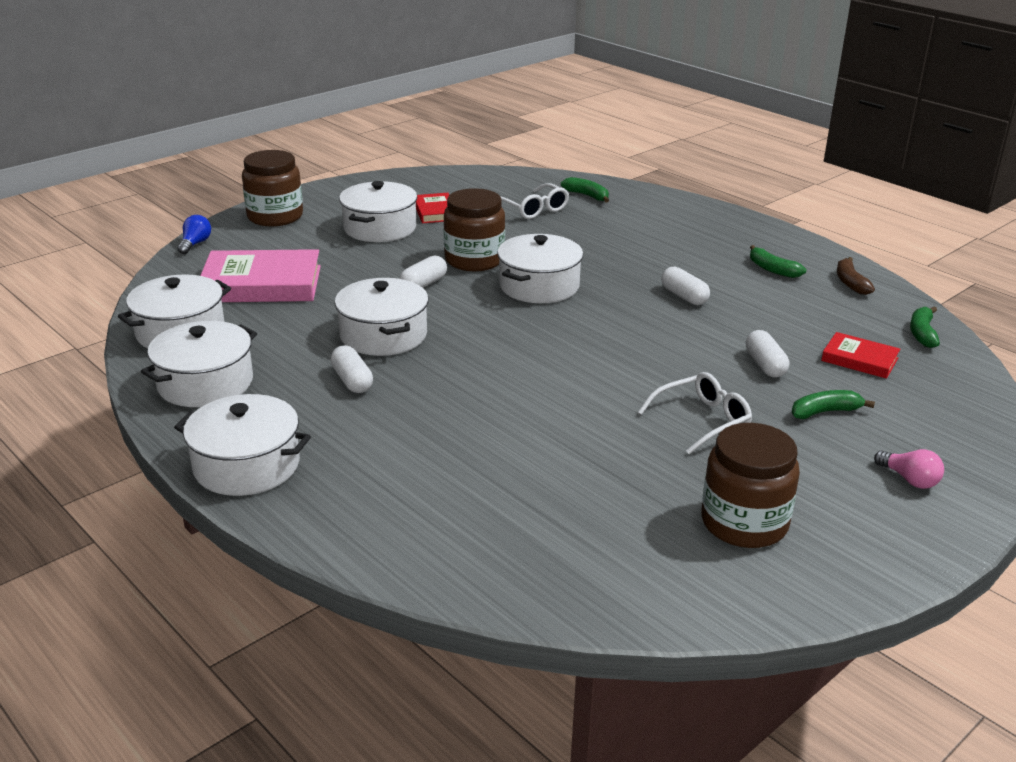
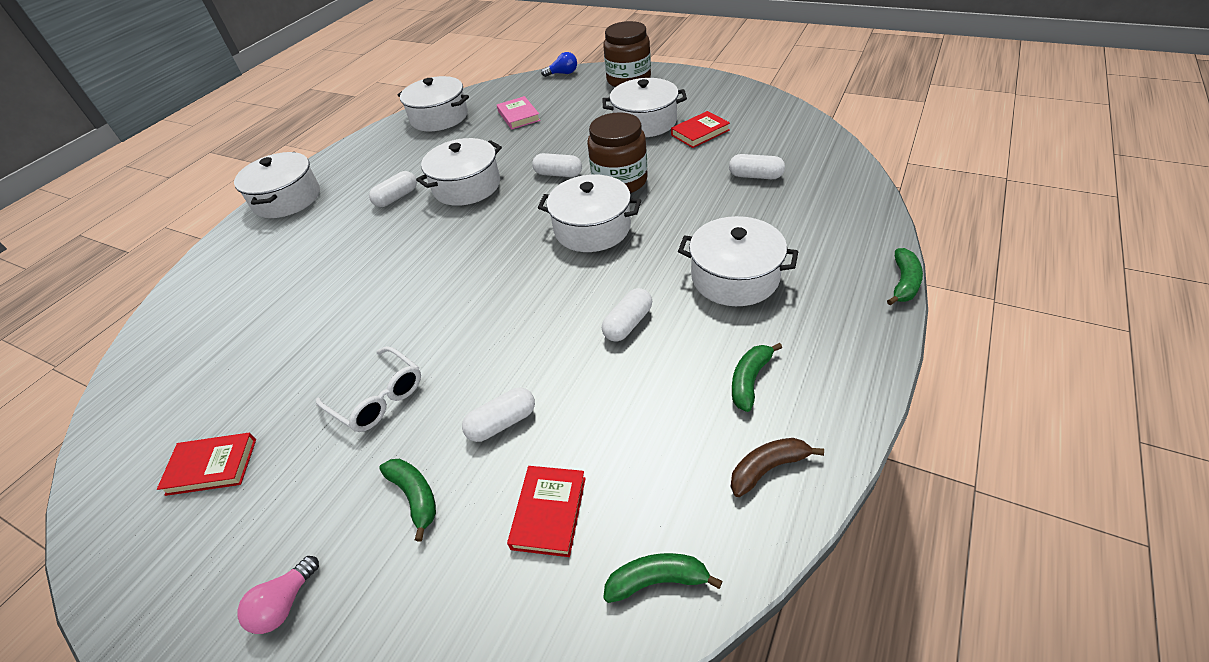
camera: 75 degrees right, 15 degrees up
white pot [141,321,257,407] -> white pot moved to [678,216,798,306]
pink book [200,249,321,302] -> pink book [497,96,540,130], size x0.53
white glasses [500,183,569,219] -> white capsule [729,154,785,179]
green banana [561,177,609,203] -> green banana moved to [887,248,923,305]
brown jar [701,423,800,548] -> red book [157,433,256,496]

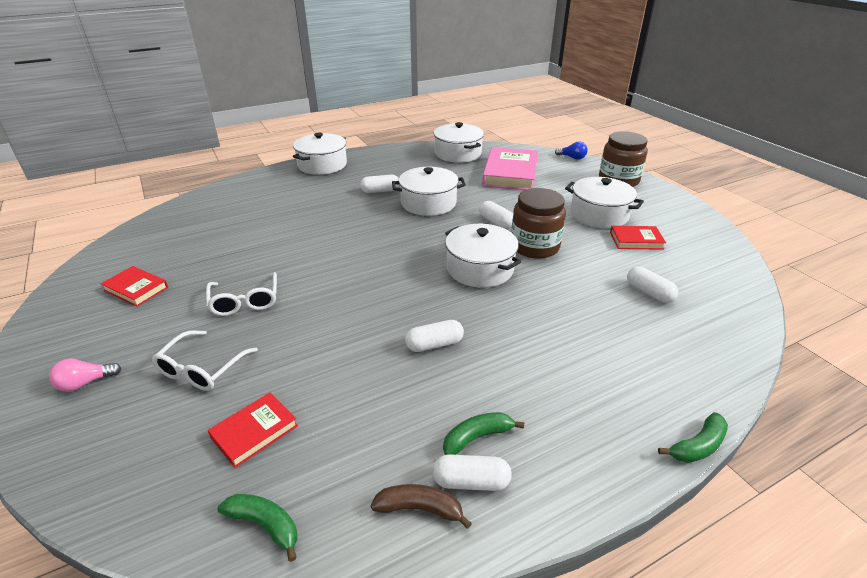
camera: 30 degrees right, 10 degrees down
green banana [379,459,436,542] -> white glasses [152,330,258,391]
white capsule [462,388,535,442] -> white capsule moved to [432,454,512,491]
pink book [497,96,540,130] -> pink book [482,147,538,190], size x1.88
white pot [678,216,798,306] -> none

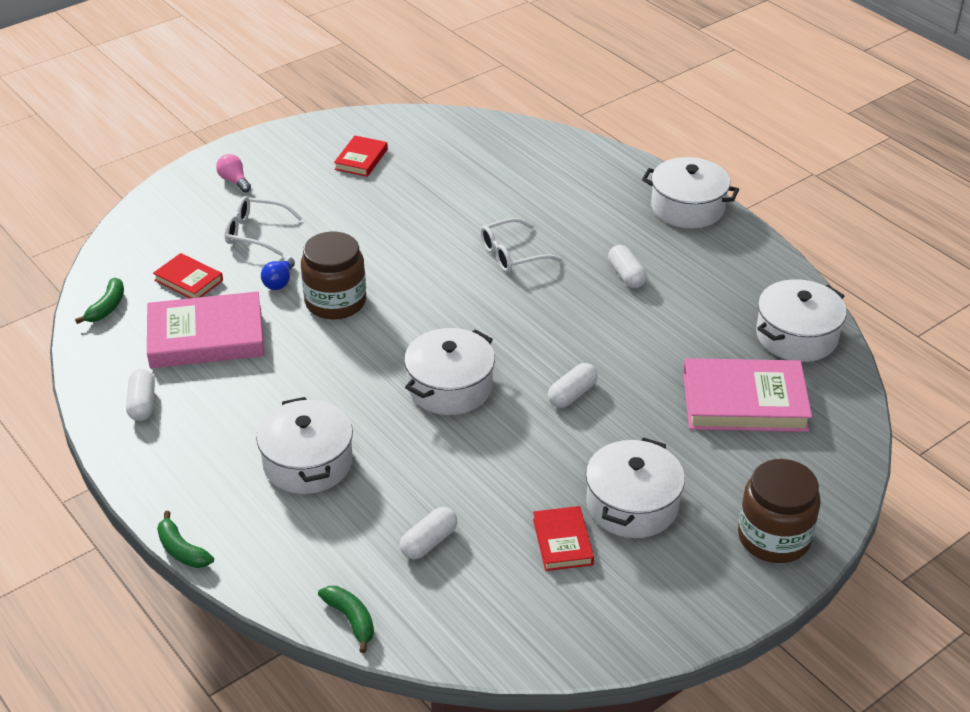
camera: 80 degrees right, 5 degrees up
white glasses [206,272,277,316] -> white glasses moved to [480,218,562,273]
brown banana [371,484,472,529] -> none
white pot [392,167,466,216] -> white pot moved to [256,397,353,494]
white capsule [405,320,464,352] -> none
green banana [443,412,524,455] -> green banana moved to [318,586,374,653]
brown jar [511,188,566,259] -> brown jar moved to [301,232,366,320]
blue light bulb [555,142,588,160] -> blue light bulb moved to [261,257,295,290]
none -> pink book [147,291,264,368]

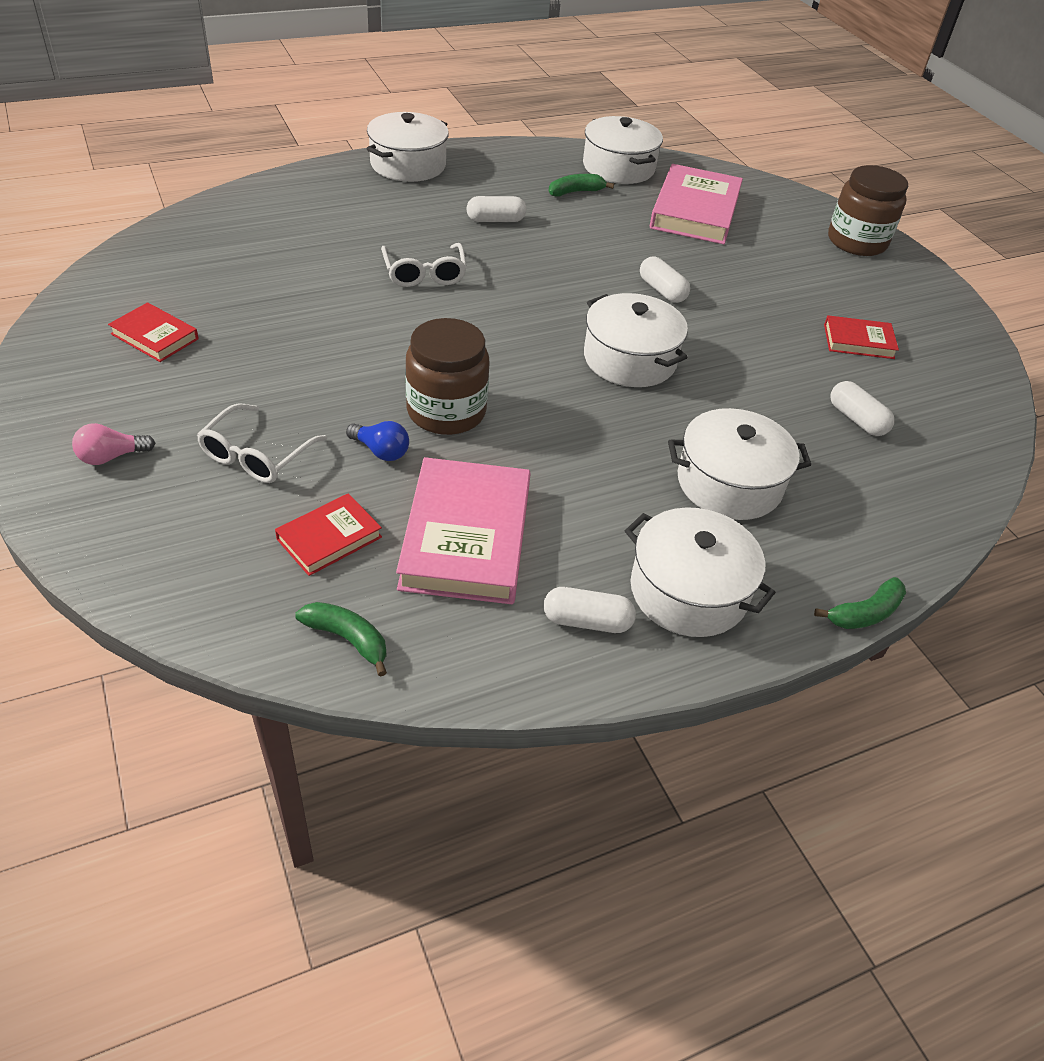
camera: 80 degrees left, 5 degrees up
green banana [318,586,374,653] -> green banana moved to [549,174,614,196]
white pot [586,437,685,538] -> white pot moved to [625,507,776,637]

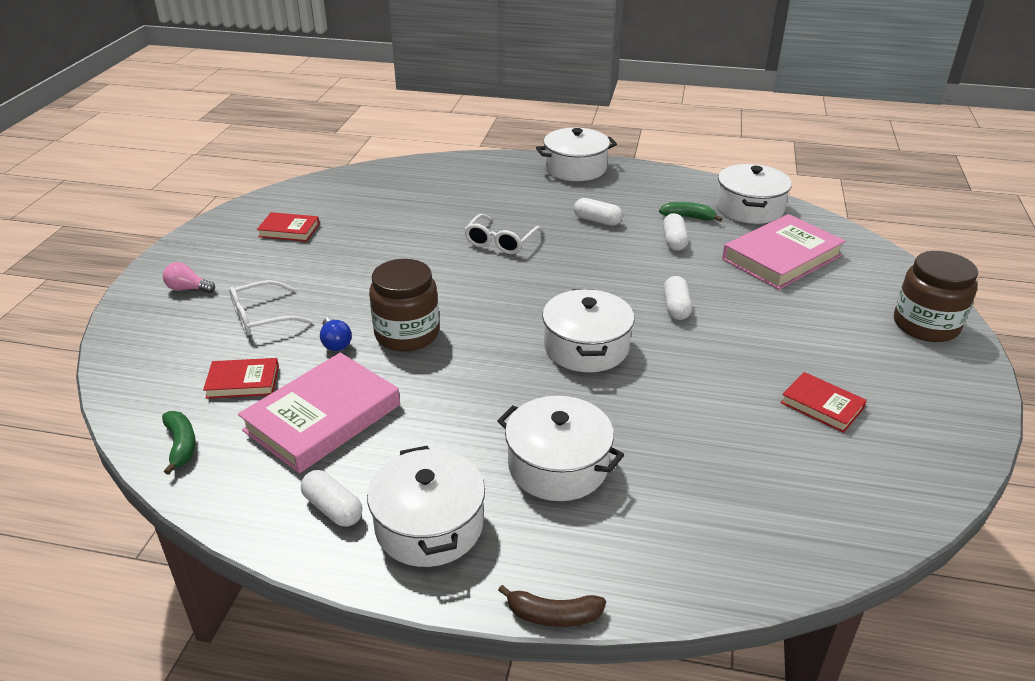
camera: 40 degrees right, 10 degrees down
red book [108,302,199,362] -> red book turned 60 degrees counterclockwise [257,212,319,242]
green banana [814,577,906,629] -> brown banana [498,585,606,627]
white capsule [831,381,894,436] -> white capsule moved to [663,213,688,251]

